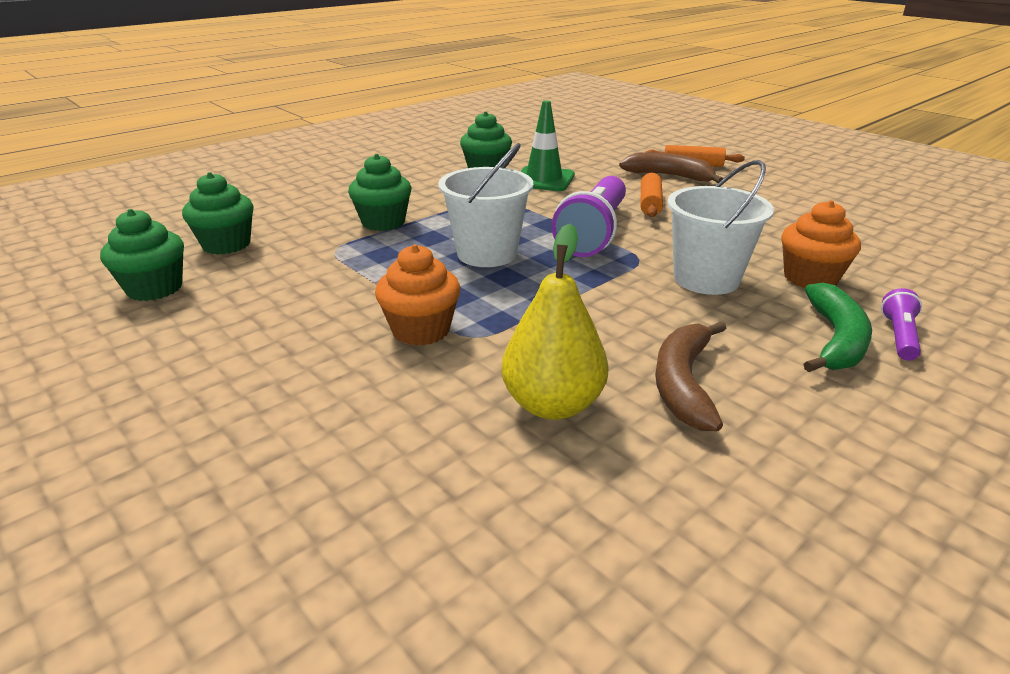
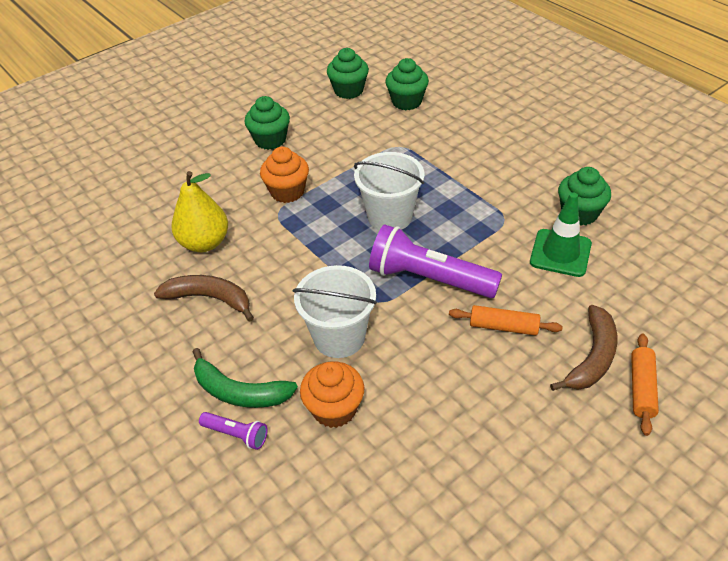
camera: 95 degrees right, 15 degrees up
green cupcake [348,154,412,231] -> green cupcake moved to [245,96,290,150]

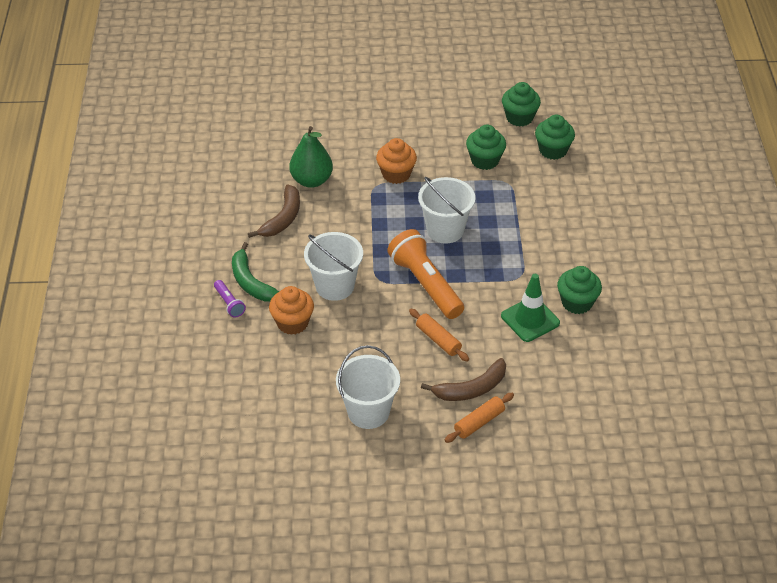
camera: 35 degrees right, 0 degrees up
brown banana [154,275,254,322] -> brown banana turned 60 degrees clockwise [248,184,300,238]
yellow pear [171,171,228,252] -> green pear [289,126,333,188]
green cupcake [245,96,290,150] -> green cupcake moved to [466,125,506,170]
purple flashlight [369,224,502,298] -> orange flashlight [387,229,464,319]
none -> white bucket [336,345,400,429]

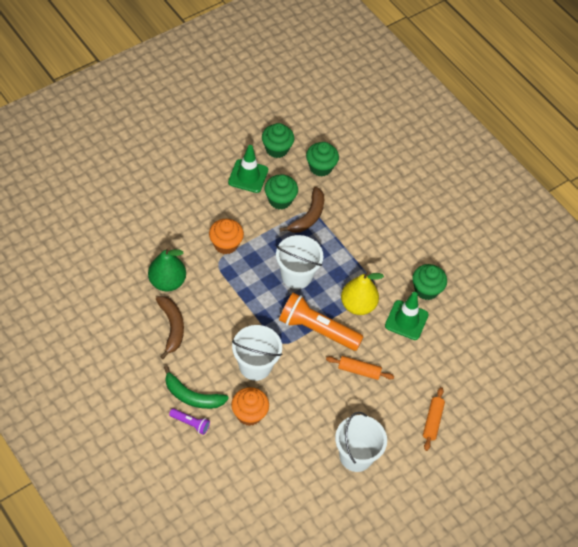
camera: 40 degrees left, 10 degrees up
brown banana [421,358,506,401] -> brown banana moved to [279,187,324,233]
none -> green traffic cone [228,145,268,193]
none -> yellow pear [341,271,384,315]

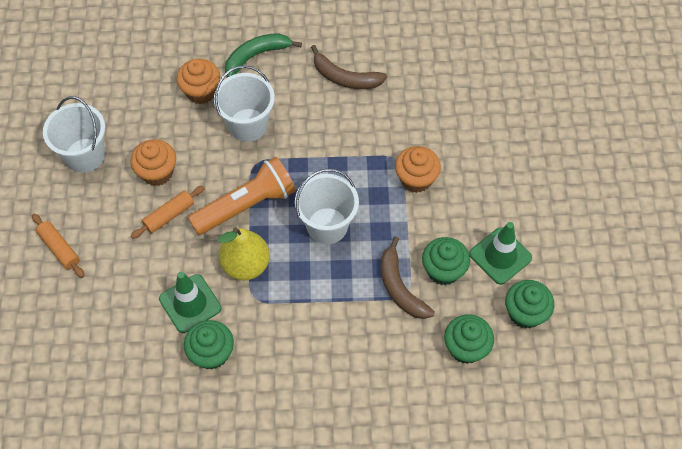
camera: 130 degrees right, 5 degrees up
green pear [148,247,186,291] -> none
purple flashlight [169,408,210,435] -> none
none -> orange cupcake [130,139,176,186]

